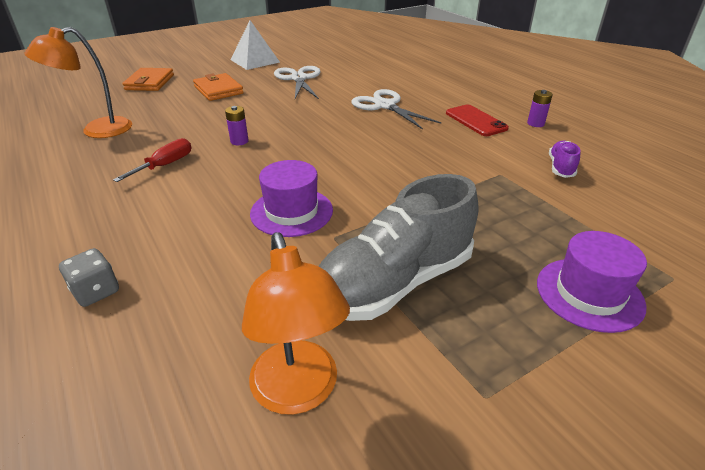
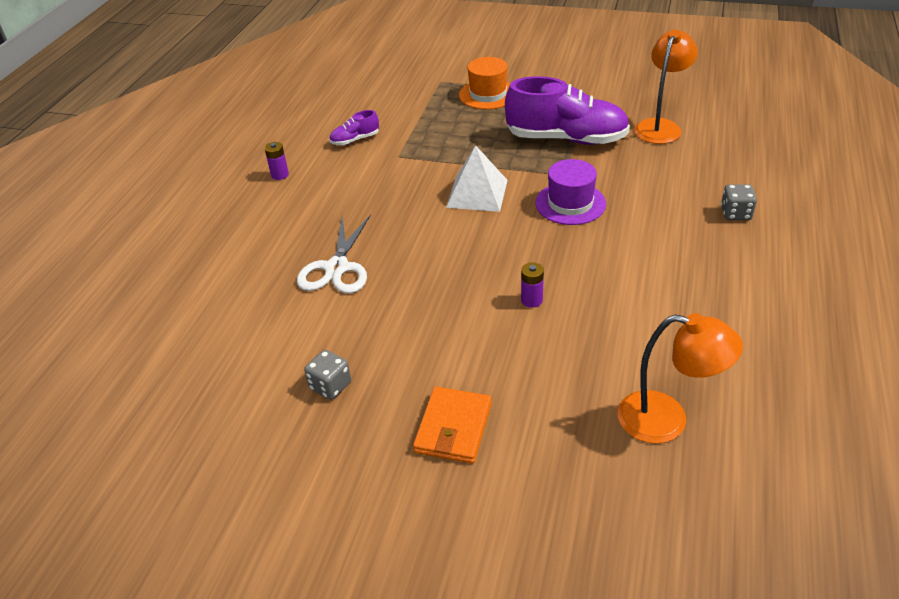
camera: 130 degrees left, 5 degrees up
red screwdriver [113,138,192,182] -> none
orange wallet [122,68,174,91] -> none
white pyramid [230,20,280,70] -> white pyramid moved to [446,145,508,212]
white scissors [274,66,321,99] -> grey dice [304,350,351,400]
grey shoe [319,174,479,321] -> purple shoe [505,76,630,145]
red phone [446,105,509,136] -> none
purple hat [537,231,647,333] -> orange hat [459,57,510,109]

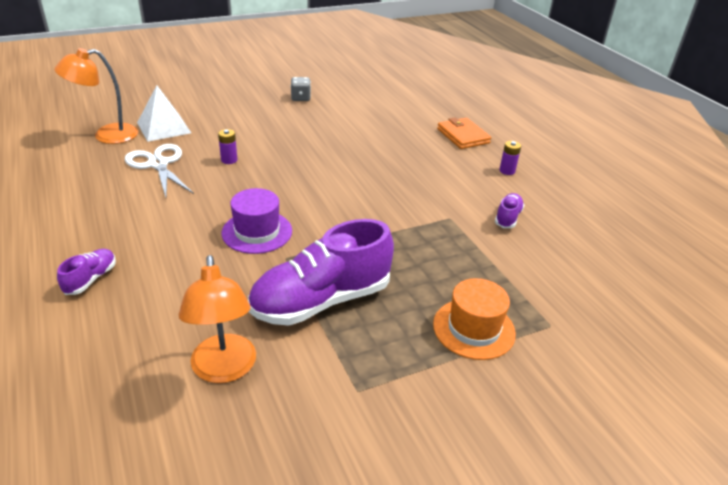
camera: 135 degrees right, 5 degrees down
white scissors [297,214,371,293] -> white scissors moved to [125,144,194,197]
orange wallet [413,387,492,464] -> orange wallet moved to [437,117,491,149]
white pyramid [446,145,508,212] -> white pyramid moved to [137,85,191,142]
grey dice [721,184,757,220] -> purple shoe [57,249,116,295]

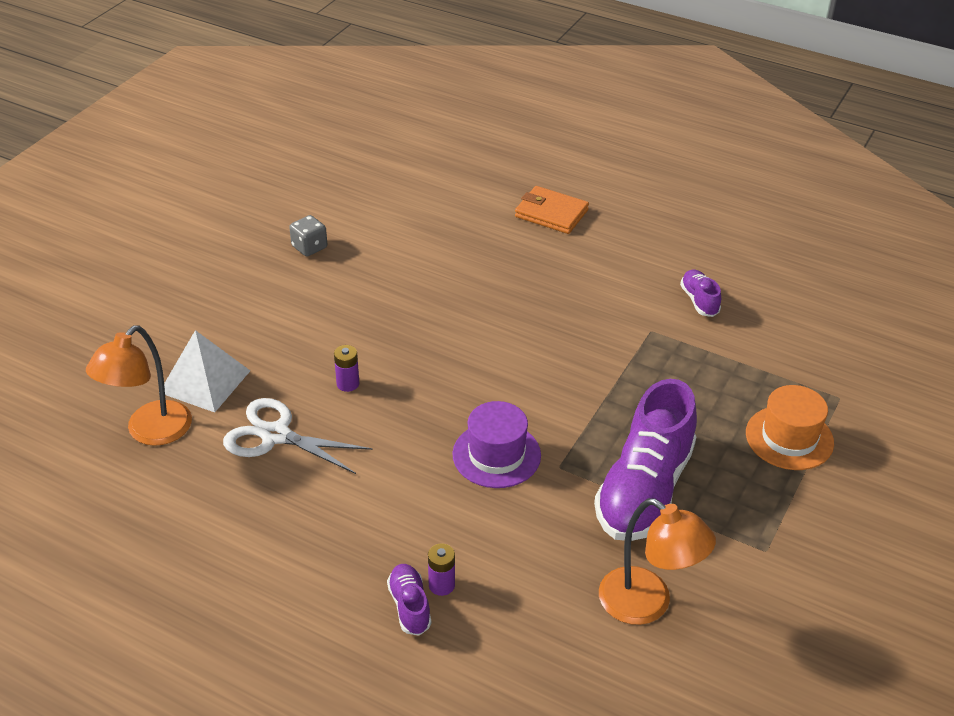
camera: 35 degrees left, 5 degrees up
purple battery [499,141,521,175] -> purple battery moved to [428,543,455,596]

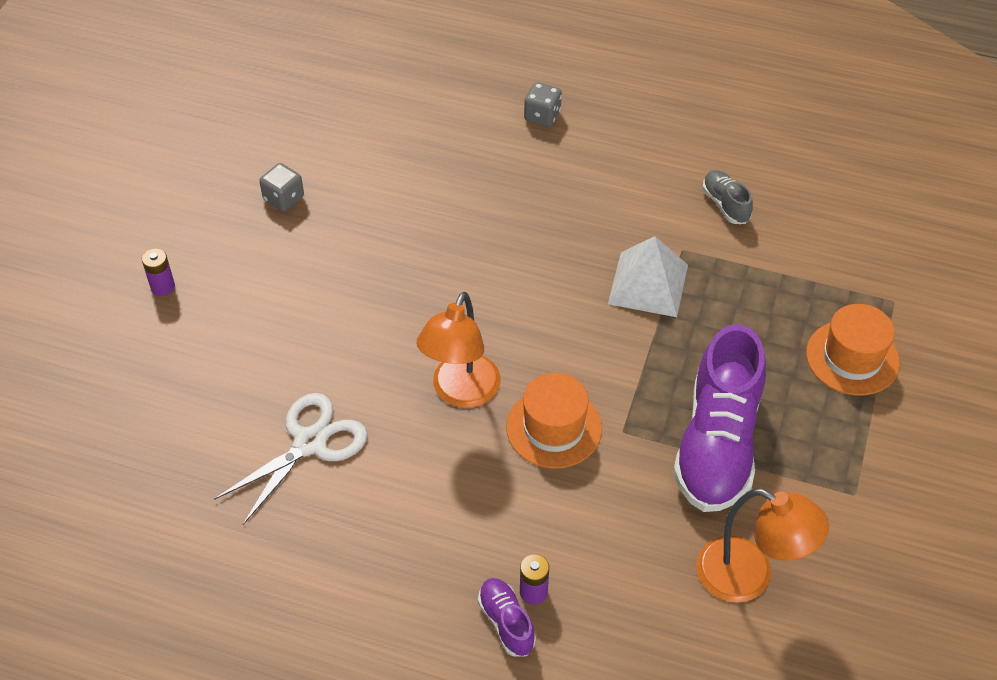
camera: 10 degrees left, 10 degrees up
orange lamp [86,326,192,446] -> orange lamp moved to [417,292,501,408]
white pyramid [164,330,250,413] -> white pyramid moved to [608,236,688,317]
white scissors [223,398,373,474] -> white scissors turned 120 degrees clockwise [214,393,368,525]
purple battery [334,345,359,392] -> purple battery moved to [142,248,175,296]
purple hat [452,401,541,488] -> orange hat [506,373,602,469]
orange wallet [515,186,589,234] -> grey dice [524,82,562,127]
purple shoe [680,270,721,317] -> grey shoe [702,170,753,224]

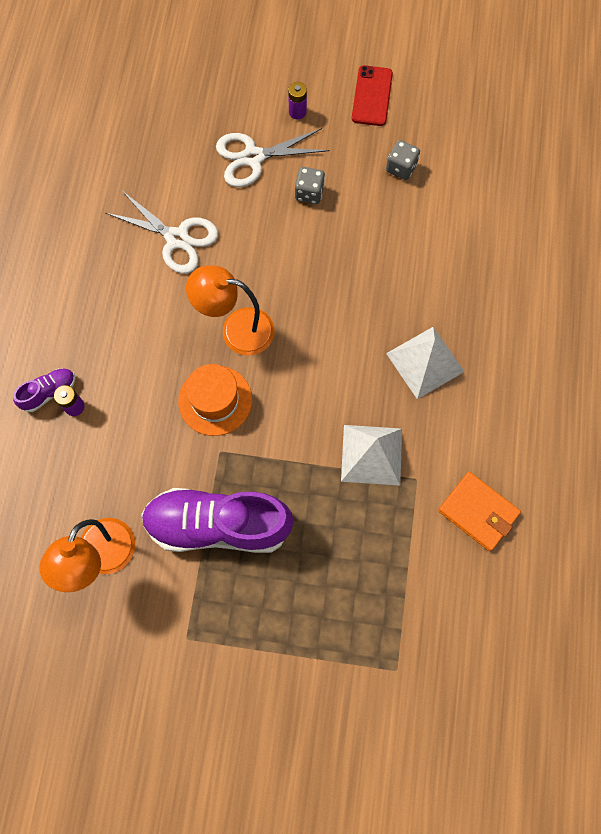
camera: 80 degrees right, 20 degrees up
grey dice [524,82,562,127] -> grey dice moved to [295,167,325,204]
grey shoe [702,170,753,224] -> orange wallet [438,472,521,551]
orange hat [806,304,900,396] -> none
none -> white scissors [216,128,330,187]
none -> red phone [352,65,393,126]
none -> white pyramid [386,327,465,399]

